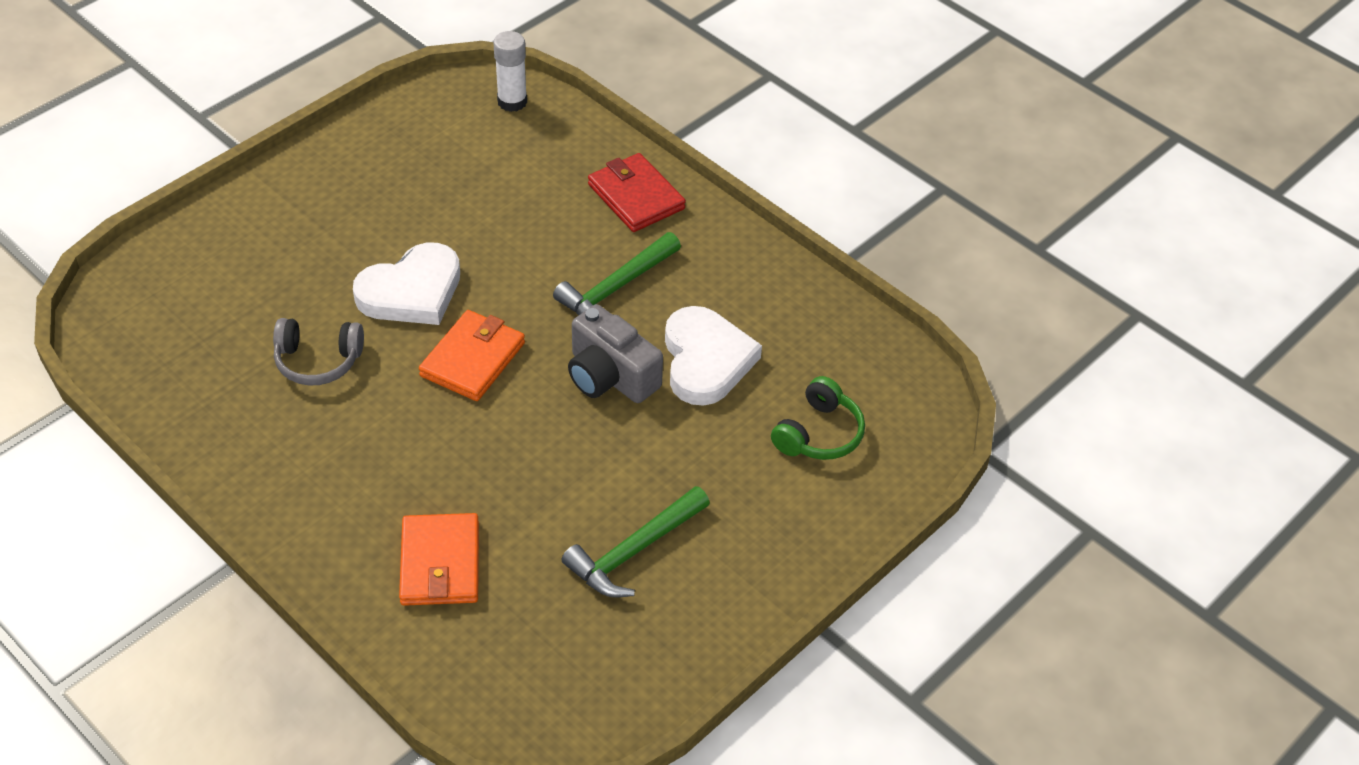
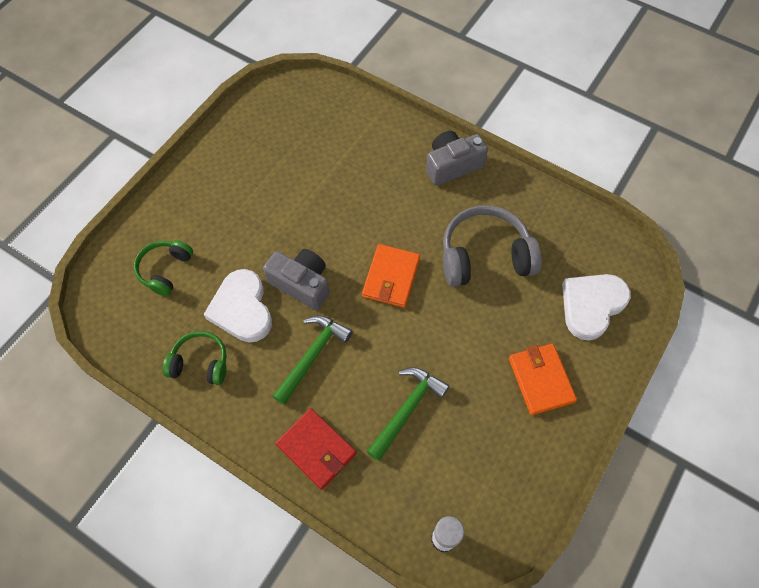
camera: 170 degrees right, 15 degrees up
grey headphones [273,318,364,386] -> grey headphones [443,205,542,287], size x1.68
white heart [353,243,460,325] -> white heart moved to [562,274,631,341]
orange wallet [399,513,479,606] -> orange wallet moved to [509,344,577,415]
green hammer [562,486,710,598] -> green hammer moved to [366,367,450,461]
none -> green headphones [163,331,227,385]
none -> grey camera [426,131,488,186]

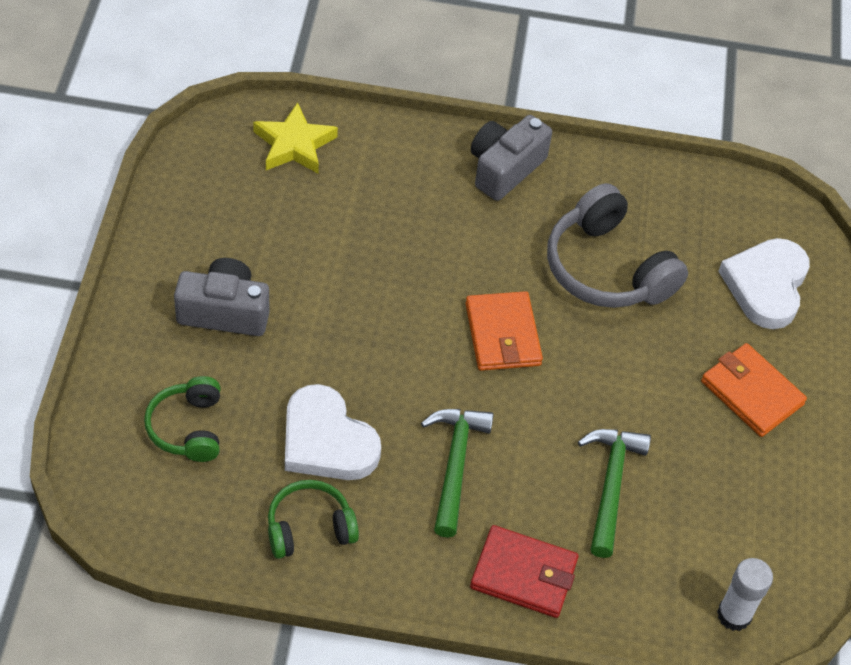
camera: 30 degrees left, 10 degrees down
grey camera [263,249,329,310] -> grey camera moved to [174,258,269,336]
grey headphones [443,205,542,287] -> grey headphones turned 90 degrees counterclockwise [547,183,688,308]
none -> yellow star [253,102,338,173]

